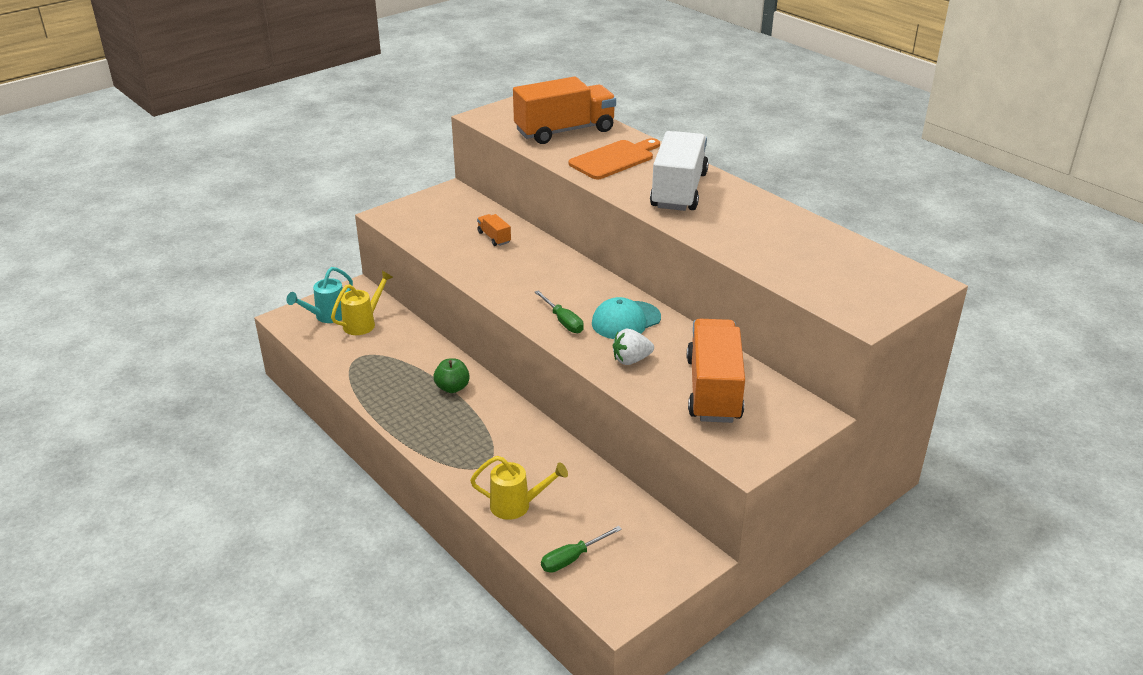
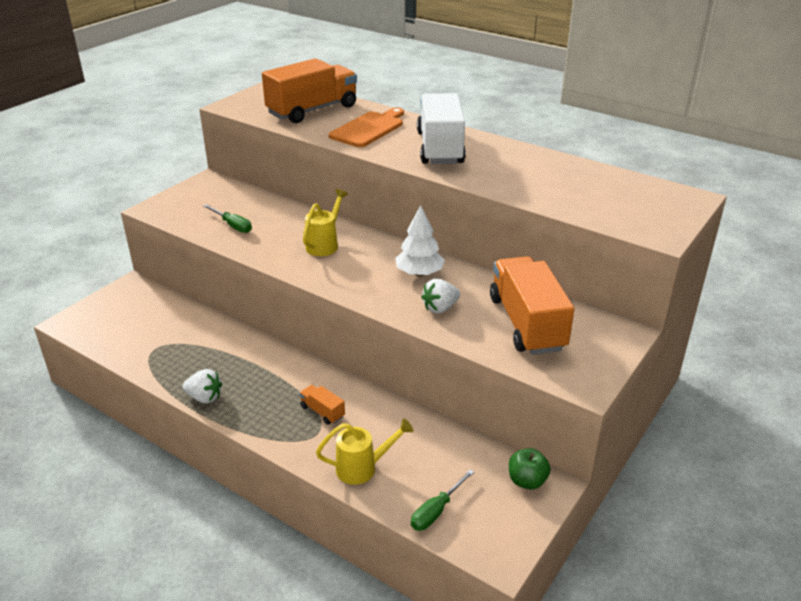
camera: 15 degrees left, 0 degrees up
turquoise watering can [287,267,353,323] -> none
yellow watering can [331,271,393,335] -> yellow watering can moved to [303,189,348,256]
green apple [433,358,470,393] -> green apple moved to [509,448,551,490]
orange truck [477,214,511,246] -> orange truck moved to [299,385,345,425]
green screwdriver [535,290,584,333] -> green screwdriver moved to [204,204,252,233]
turquoise cap [592,297,661,339] -> white tree [395,205,445,276]
none -> white strawberry [182,369,222,404]

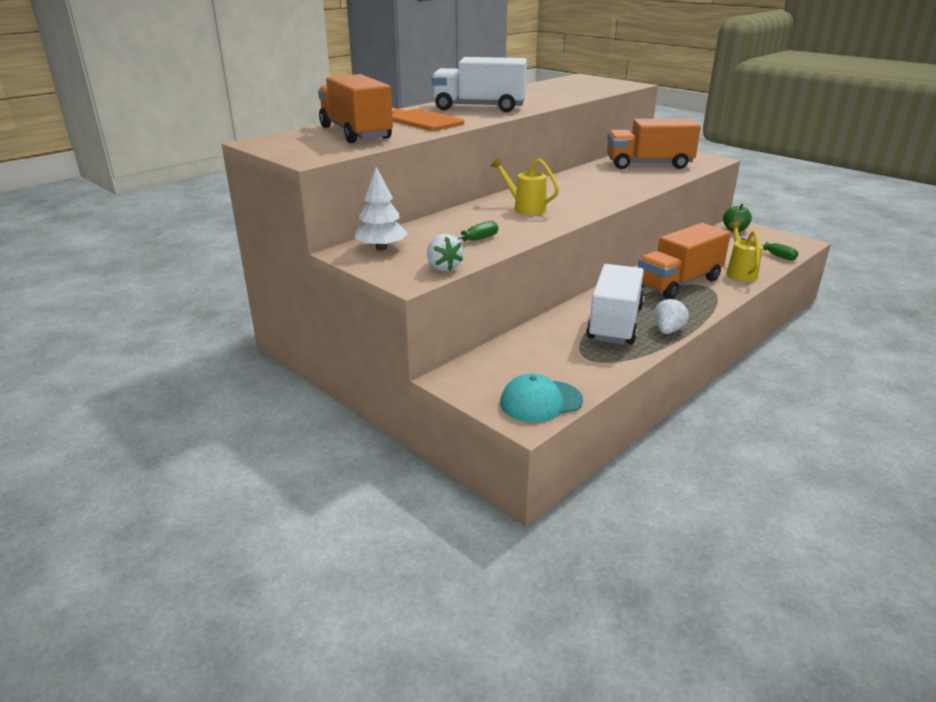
camera: 80 degrees left, 5 degrees down
orange truck [299,385,345,425] -> orange truck [638,223,731,299], size x2.36
white tree [395,205,445,276] -> white tree moved to [355,167,408,251]
white strawberry [421,279,460,314] -> white strawberry moved to [427,234,464,272]
none -> turquoise cap [500,373,583,423]
none -> white truck [586,264,645,344]

